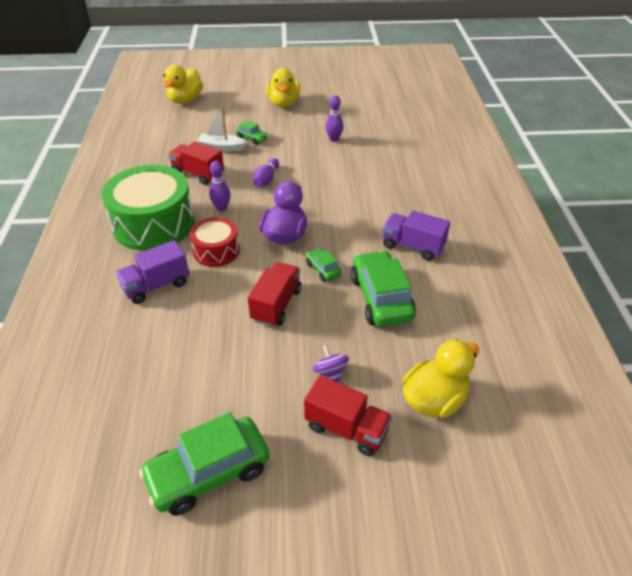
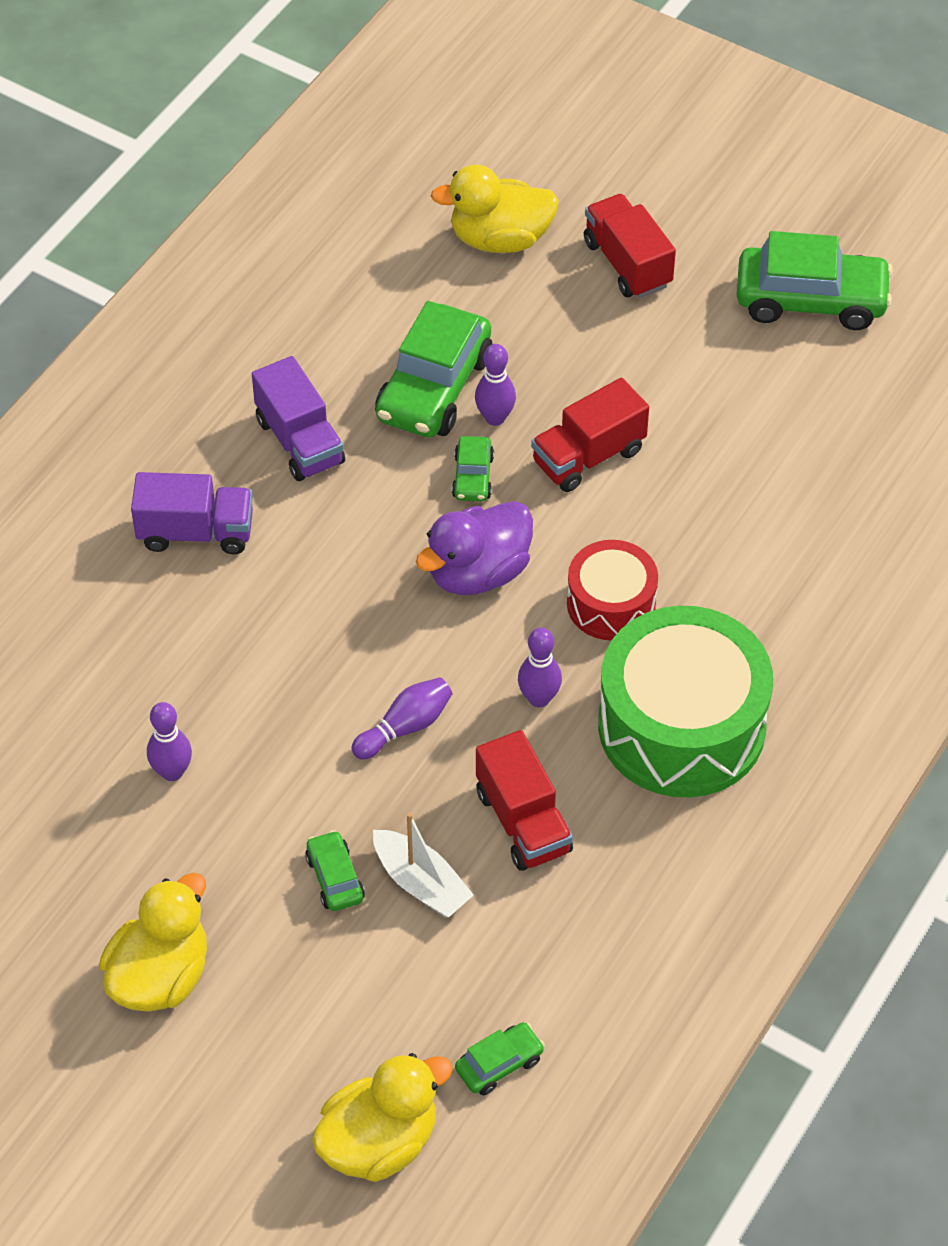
camera: 145 degrees left, 10 degrees up
purple truck [115,240,189,304] -> purple truck moved to [131,472,253,554]
purple spinning top [313,345,349,383] -> none
none -> green car [455,1022,545,1095]
none -> purple bowling pin [475,344,516,426]

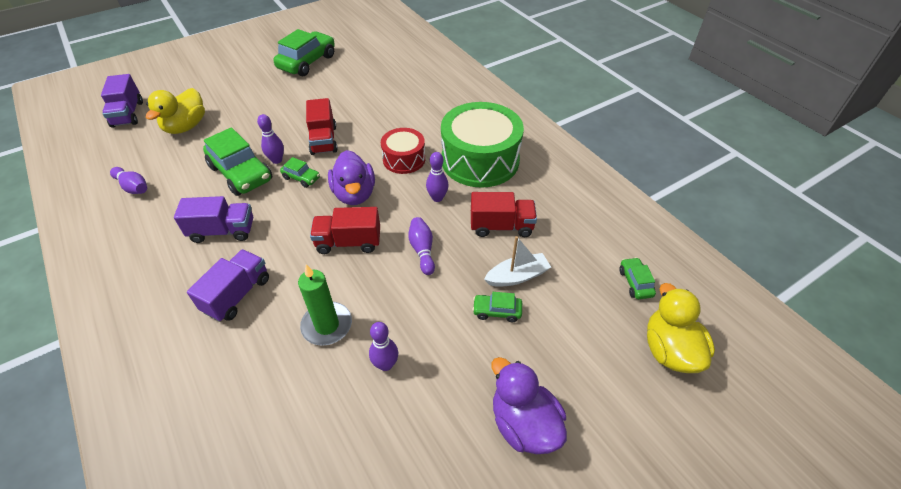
camera: 65 degrees left, 5 degrees down
yellow duck [99,873,207,1012] -> purple duck [492,357,567,454]
red truck [584,194,676,298] -> red truck moved to [310,207,380,254]
none -> purple truck [101,74,143,128]
none -> purple bowling pin [110,167,147,194]
none -> green candle [298,264,352,346]

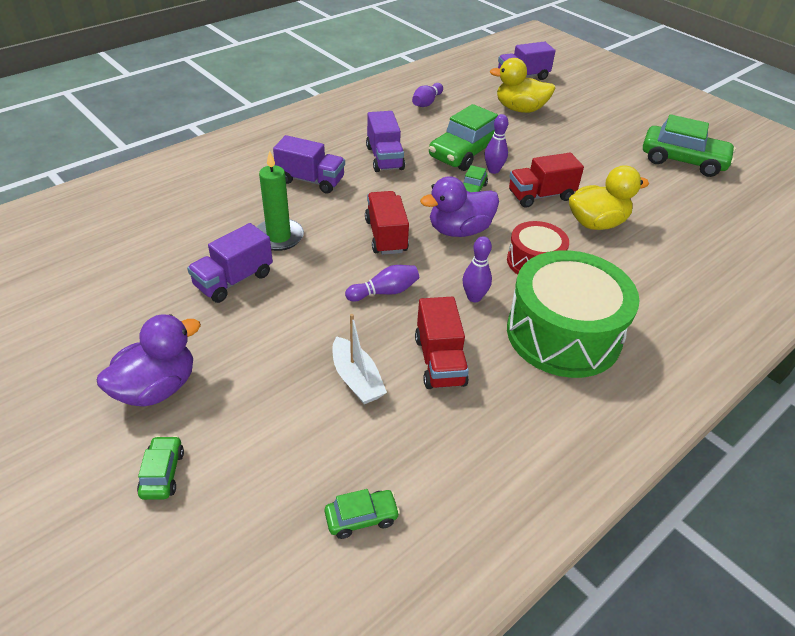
camera: 80 degrees right, 5 degrees down
purple bowling pin [369,322,398,371] -> purple truck [187,223,273,303]
green car [472,292,522,322] -> green car moved to [137,436,184,500]
yellow duck [647,283,715,373] -> yellow duck moved to [569,165,649,230]

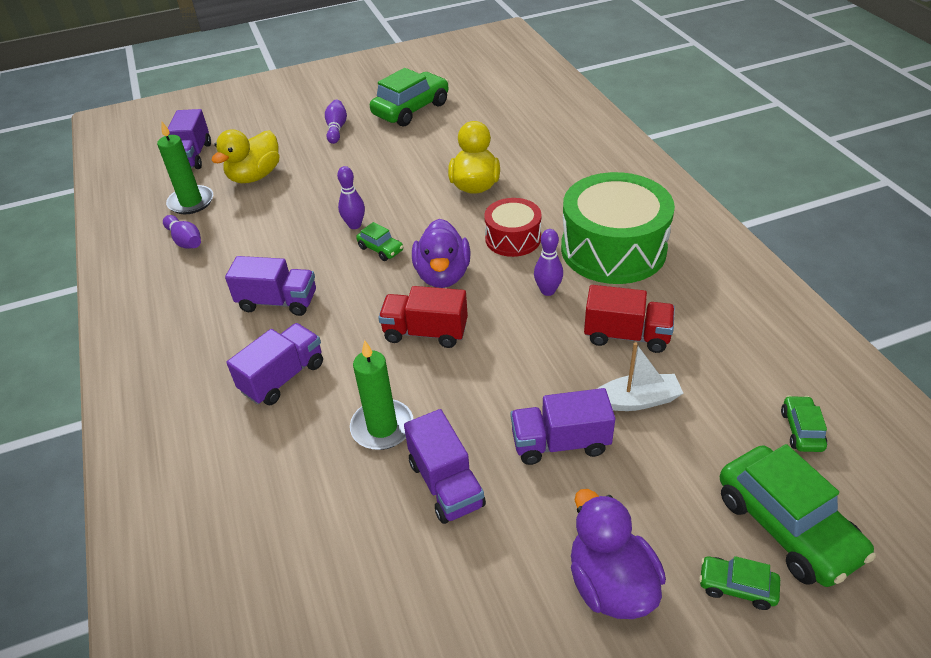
camera: 65 degrees left, 0 degrees up
purple bowling pin [345,265,419,302] -> purple bowling pin moved to [325,100,347,144]
green car [429,104,498,171] -> green car moved to [720,444,876,587]
red truck [509,153,584,208] -> none
none -> green candle [157,121,213,214]
none -> purple truck [511,388,615,465]

